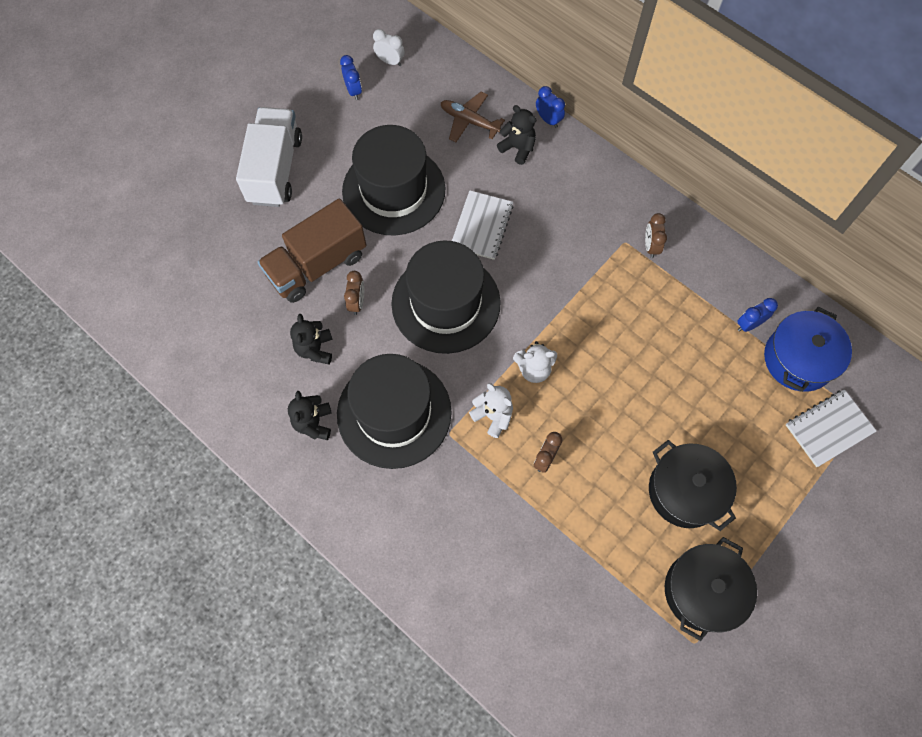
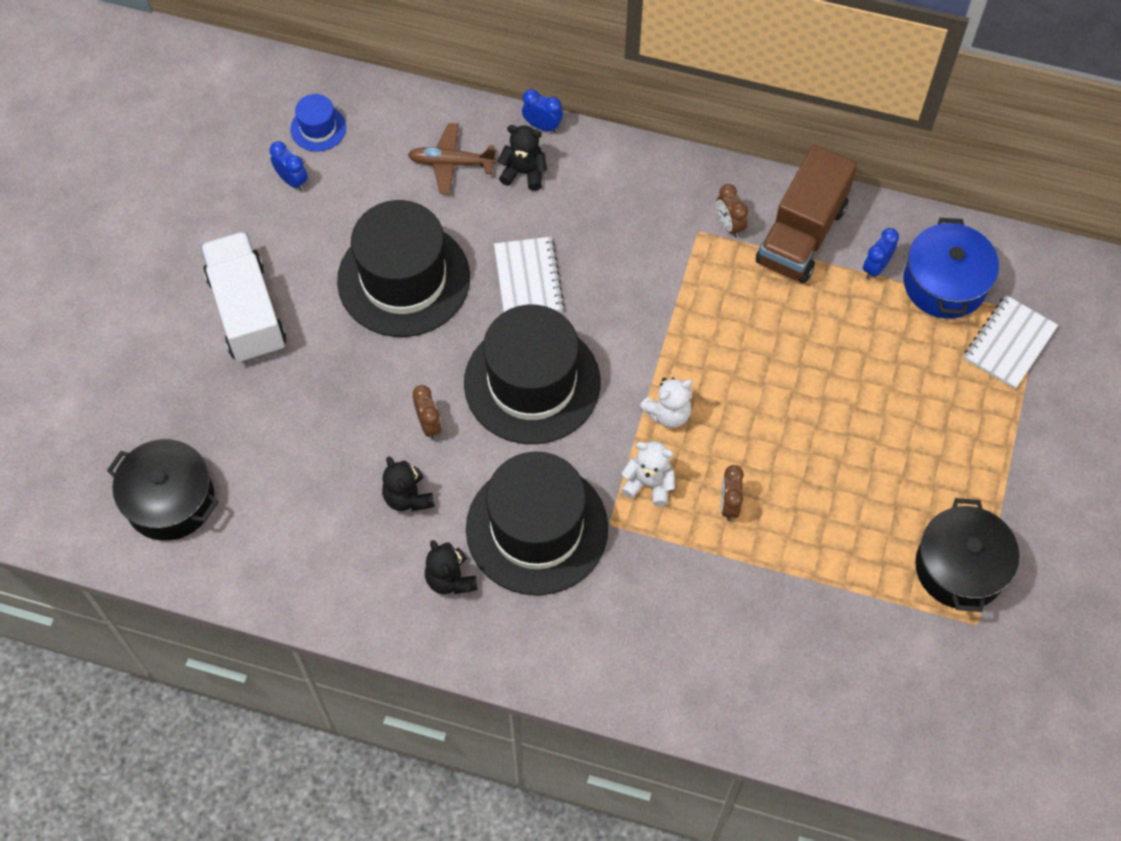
camera: 25 degrees left, 5 degrees down
brown truck [258,198,367,303] -> brown truck moved to [756,145,857,283]
white clock [373,29,404,66] -> blue hat [290,94,346,152]
black pot [649,440,737,531] -> black pot moved to [107,439,219,541]

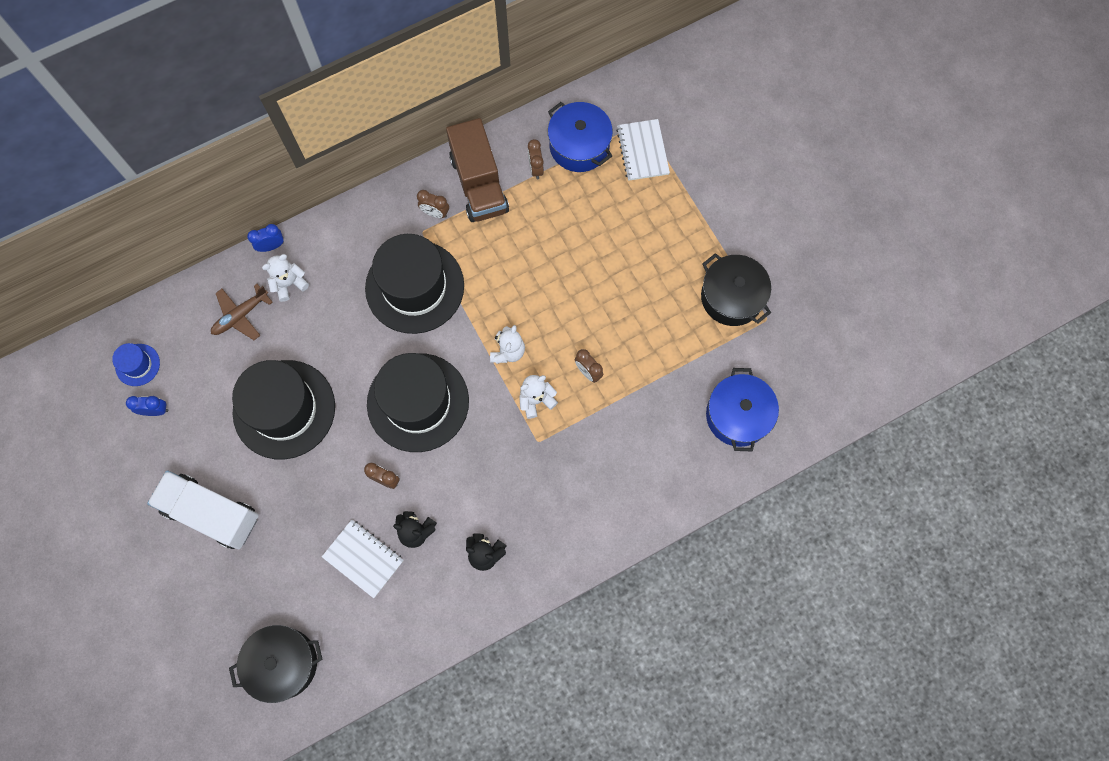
camera: 45 degrees left, 10 degrees up
black hat [466,451,608,595] -> black hat moved to [365,234,464,334]
white notebook [494,237,565,312] -> white notebook moved to [322,520,404,598]
black teddy bear [497,125,547,191] -> white teddy bear [262,254,309,302]
blue clock [863,228,899,279] -> brown clock [528,139,544,179]
none -> blue pot [706,368,779,451]

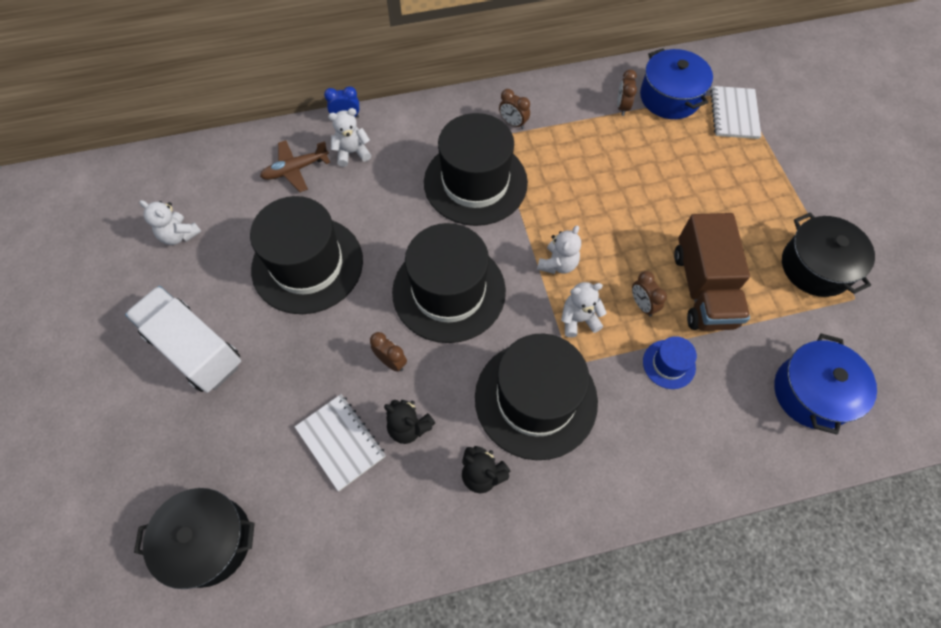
camera: 15 degrees right, 10 degrees down
blue hat [112,343,160,386] -> blue hat moved to [643,336,697,389]
blue clock [126,396,168,416] -> white teddy bear [139,200,201,245]
brown truck [446,118,509,222] -> brown truck moved to [674,213,750,331]
none -> black hat [475,334,598,460]

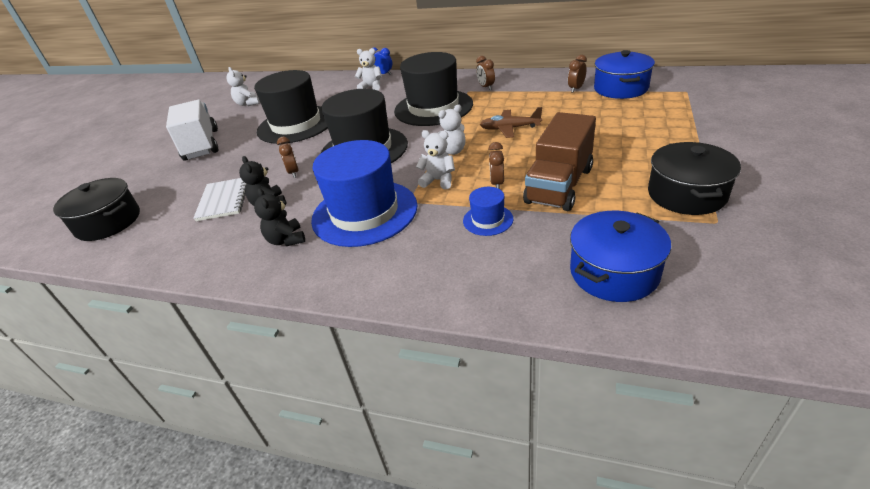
camera: 35 degrees right, 25 degrees down
brown plane [260,140,330,192] -> brown plane moved to [480,107,542,138]
black hat [475,334,598,460] -> blue hat [311,140,418,247]
white notebook [710,86,761,139] -> none

